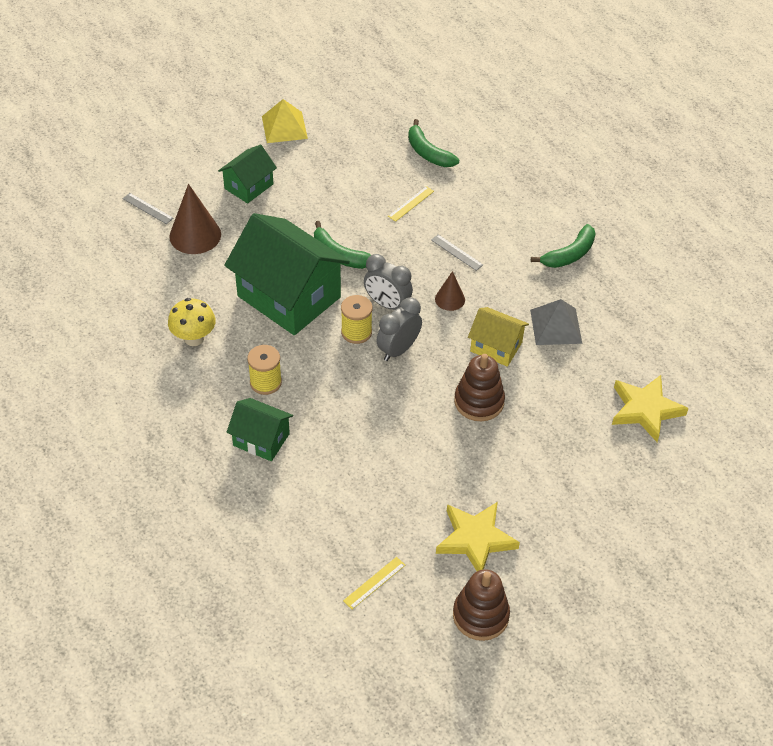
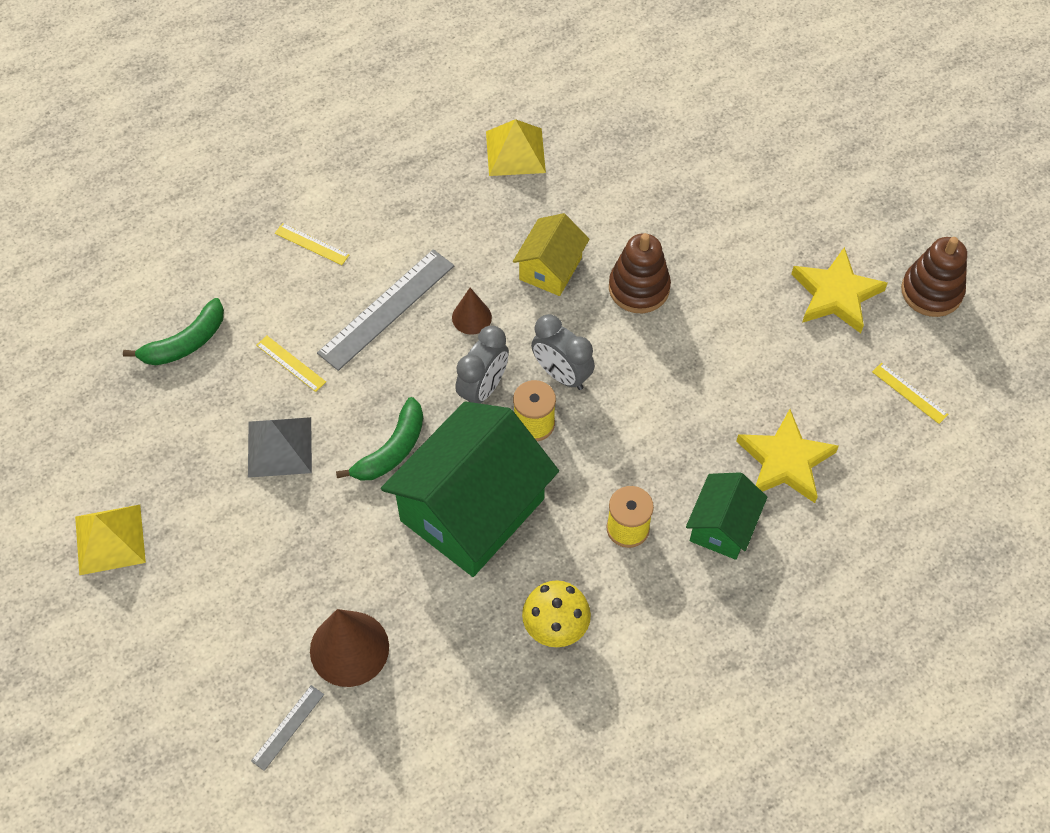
camera: 90 degrees left, 10 degrees up
green house [218,144,277,204] -> none
grey ruler [431,235,483,271] -> grey ruler [317,249,454,371], size x2.03
grey pyramid [530,299,582,345] -> grey pyramid moved to [248,417,312,478]
green banana [531,224,596,268] -> none
yellow star [612,375,688,442] -> yellow star moved to [736,409,839,503]
none -> yellow ruler [275,223,349,265]
none -> yellow pyramid [486,119,546,176]

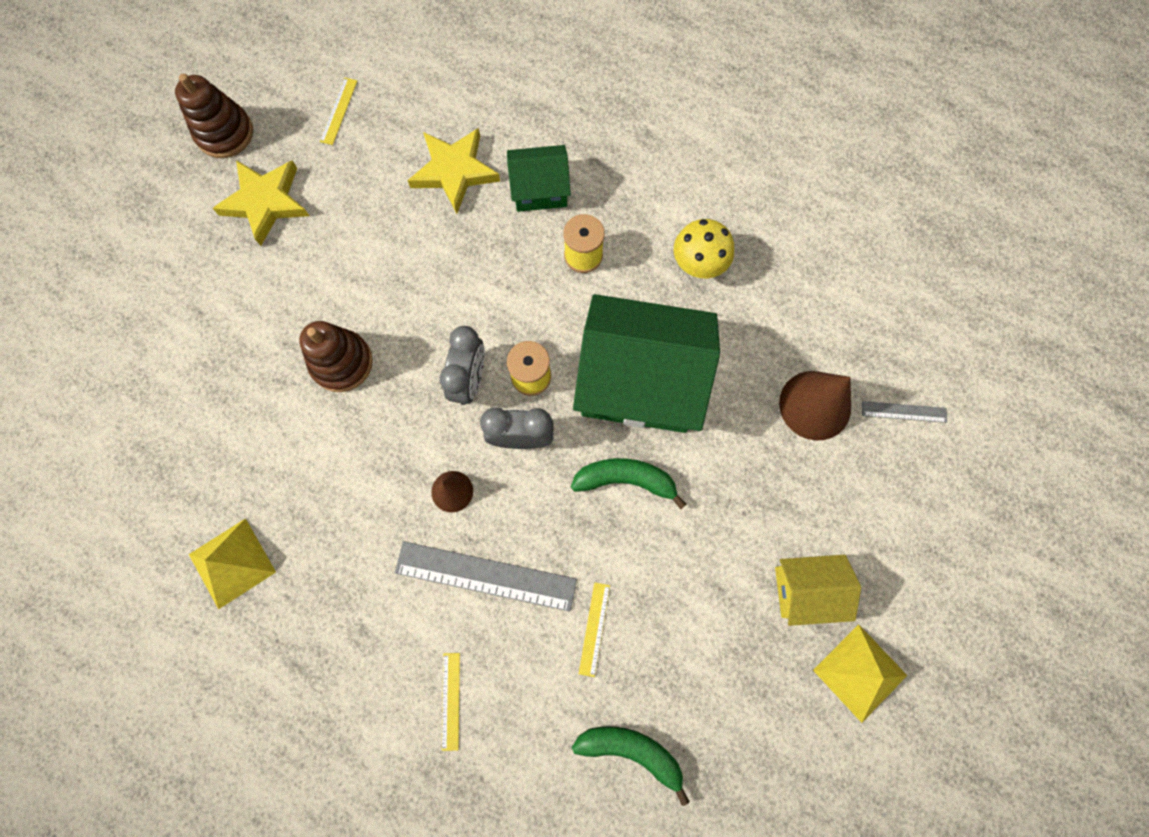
camera: 120 degrees left, 15 degrees up
grey pyramid [248,417,312,478] -> none
yellow house [513,213,590,296] -> yellow house moved to [775,555,861,626]

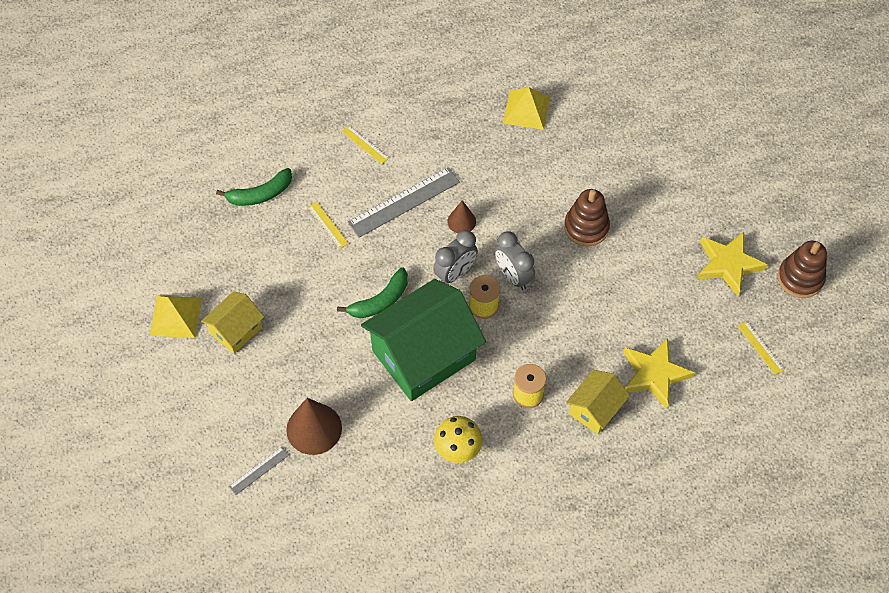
camera: 135 degrees right, 15 degrees down
green house [507,145,571,212] -> yellow house [566,370,630,434]

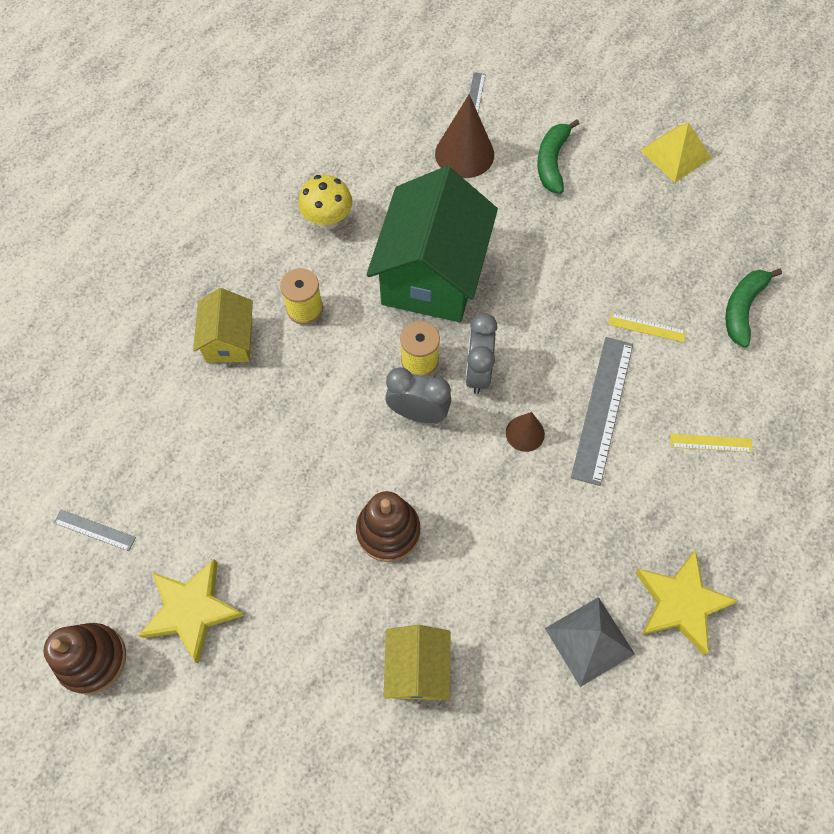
camera: 140 degrees right, 5 degrees up
yellow house [201,291,264,354] -> yellow house moved to [384,625,450,700]
green banana [337,267,408,318] -> green banana moved to [537,119,579,194]
yellow pyramid [503,87,550,130] -> grey pyramid [545,597,635,687]
yellow star [623,338,695,409] -> yellow star moved to [635,551,739,655]
yellow ruler [738,321,784,375] -> grey ruler [54,510,136,551]

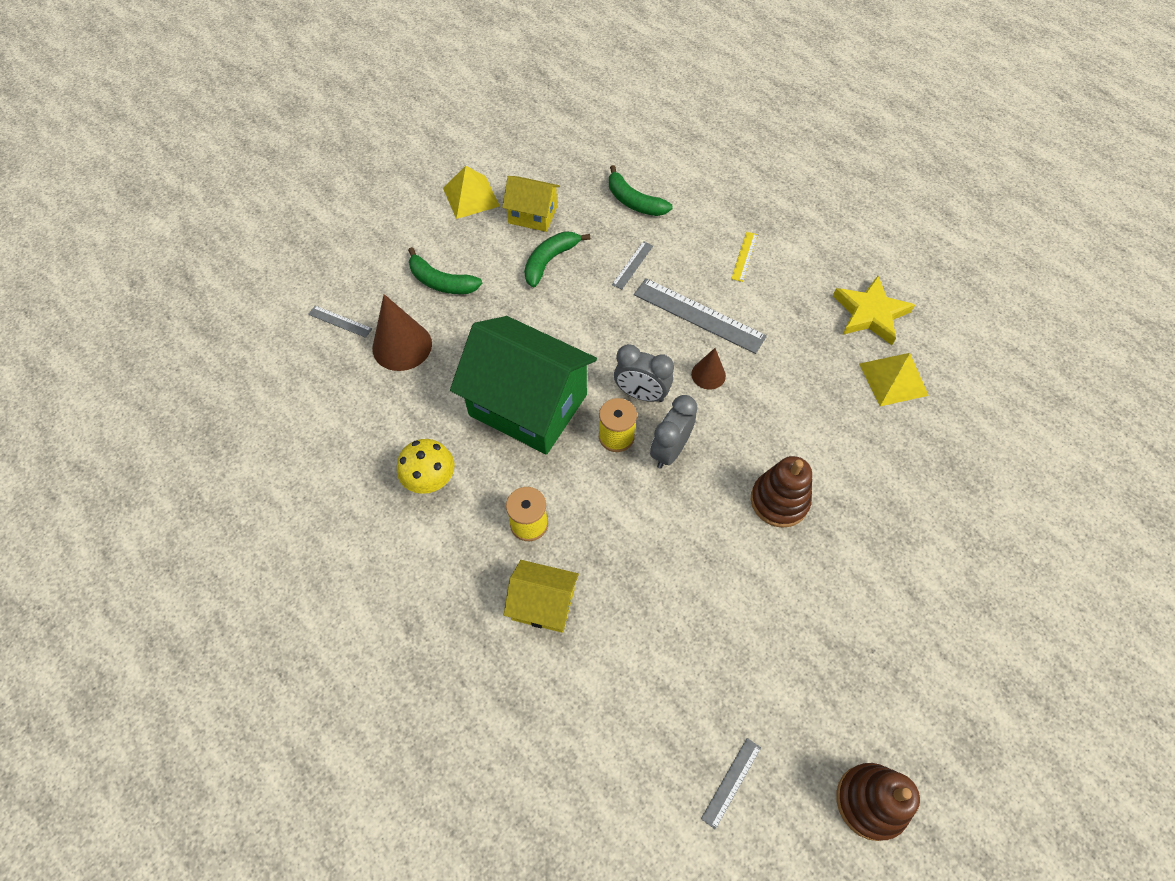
camera: 75 degrees left, 5 degrees down
yellow star [138,559,244,664] -> none
yellow house [384,625,450,700] -> yellow house moved to [502,176,560,232]
grey pyramid [545,597,635,687] -> yellow pyramid [859,353,929,406]
yellow ruler [608,313,686,342] -> grey ruler [612,241,653,289]
none -> green banana [524,232,590,288]

